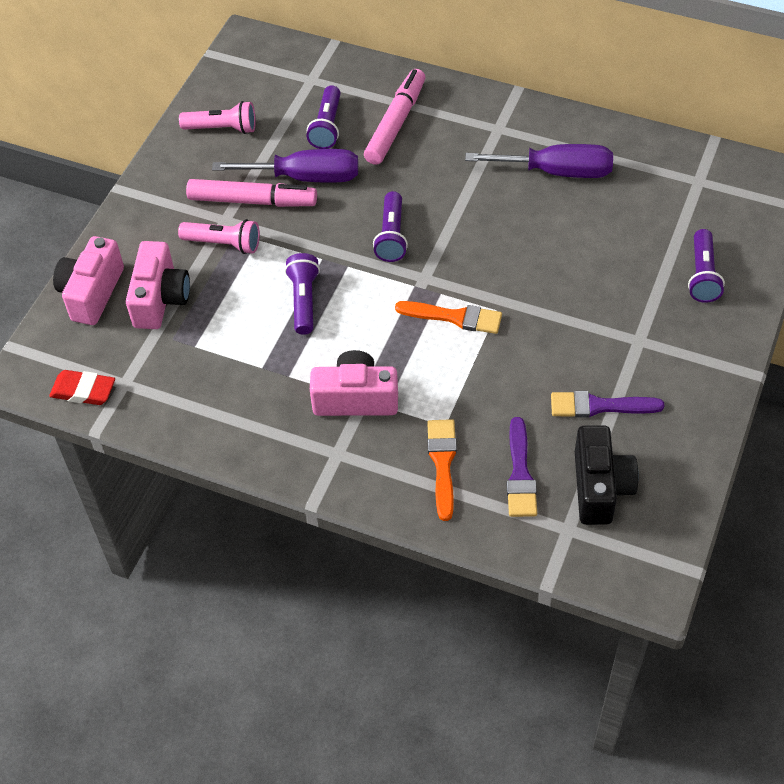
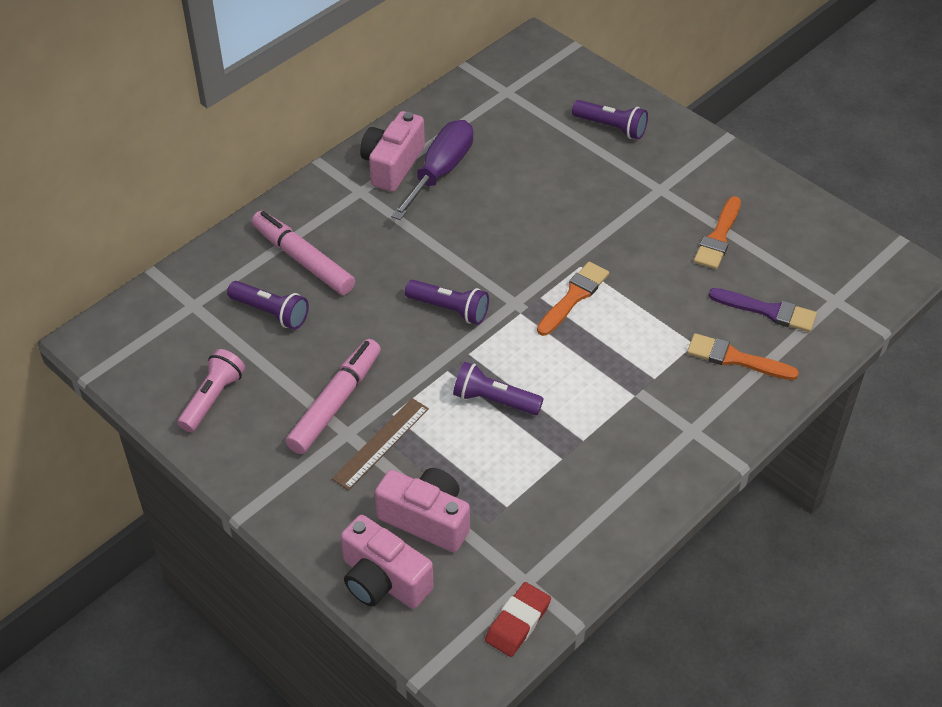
camera: 70 degrees left, 5 degrees down
pink flashlight [178,219,260,254] -> brown ruler [332,398,429,490]
purple screwdriver [212,149,358,183] -> none
pink camera [310,350,398,416] -> pink camera moved to [360,111,425,192]
purple brush [551,391,664,418] -> orange brush [694,196,741,269]
black camera [575,425,639,525] -> none

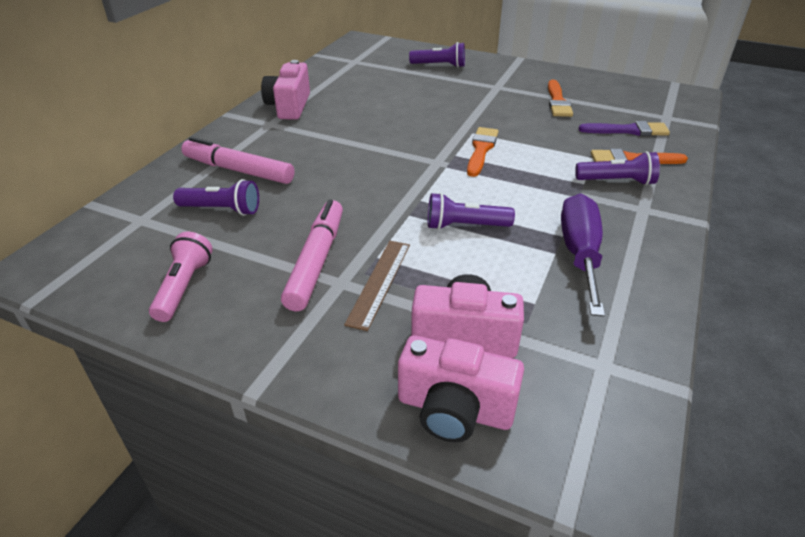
camera: 20 degrees left, 10 degrees down
purple screwdriver [391,120,473,220] -> purple screwdriver moved to [561,193,605,317]
purple flashlight [405,280,489,325] -> purple flashlight moved to [575,151,660,185]
red eraser [485,582,551,657] -> none

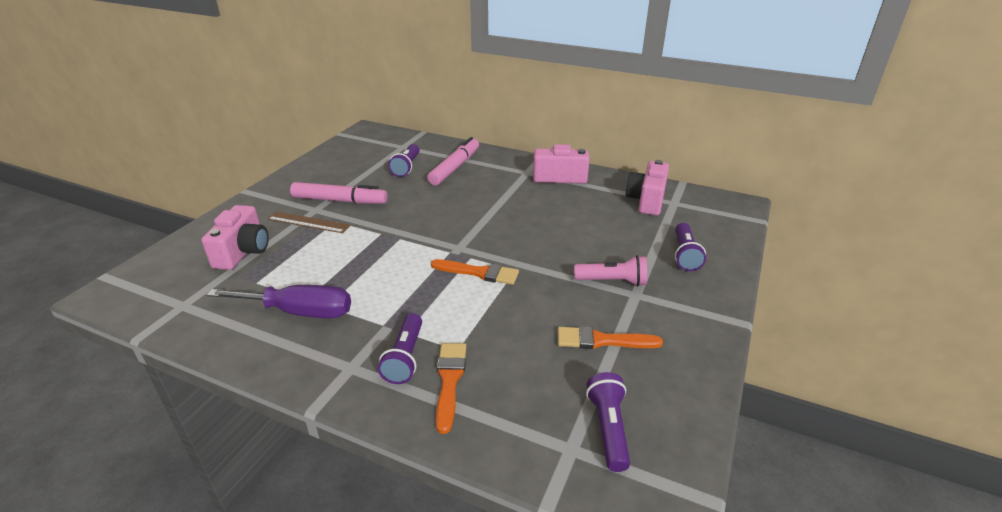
camera: 90 degrees right, 5 degrees down
pink flashlight [149,232,213,322] -> pink flashlight moved to [574,255,647,286]
pink camera [398,335,524,442] -> pink camera moved to [626,160,669,216]
purple flashlight [428,193,515,230] -> purple flashlight moved to [586,372,630,472]
purple brush [579,121,670,136] -> none

